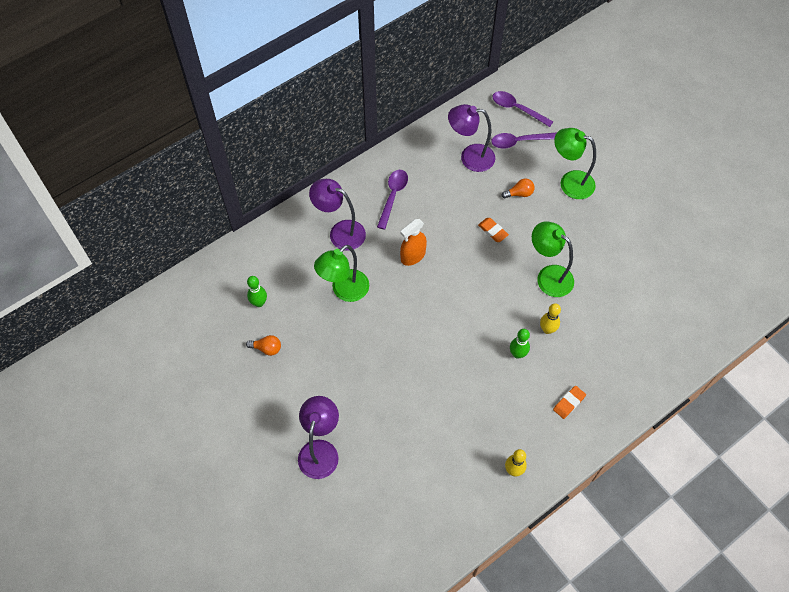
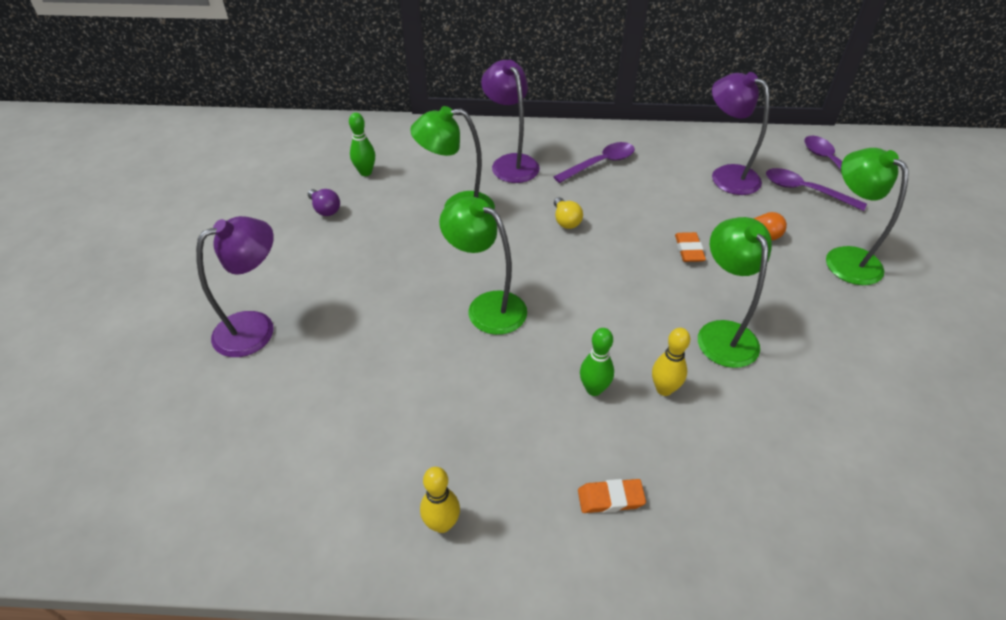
camera: 40 degrees right, 15 degrees down
orange light bulb [246,335,281,356] -> purple light bulb [308,189,340,216]
orange spray bottle [400,219,427,266] -> yellow light bulb [554,197,583,229]
none -> green lamp [439,197,527,335]

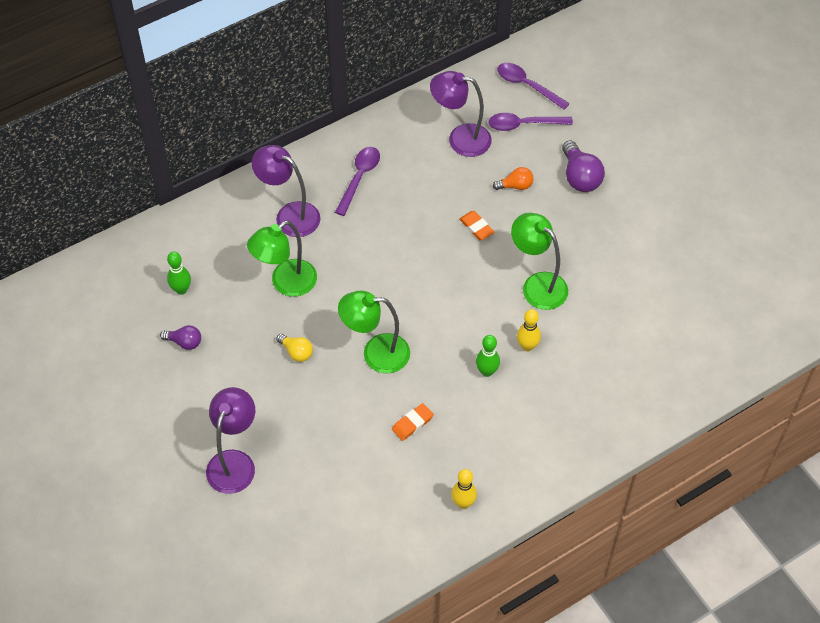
camera: 35 degrees left, 10 degrees up
yellow light bulb [554,197,583,229] -> yellow light bulb moved to [276,334,313,362]
orange eraser [578,479,646,513] -> orange eraser moved to [392,403,434,441]
green lamp [826,148,909,285] -> purple light bulb [562,140,605,192]

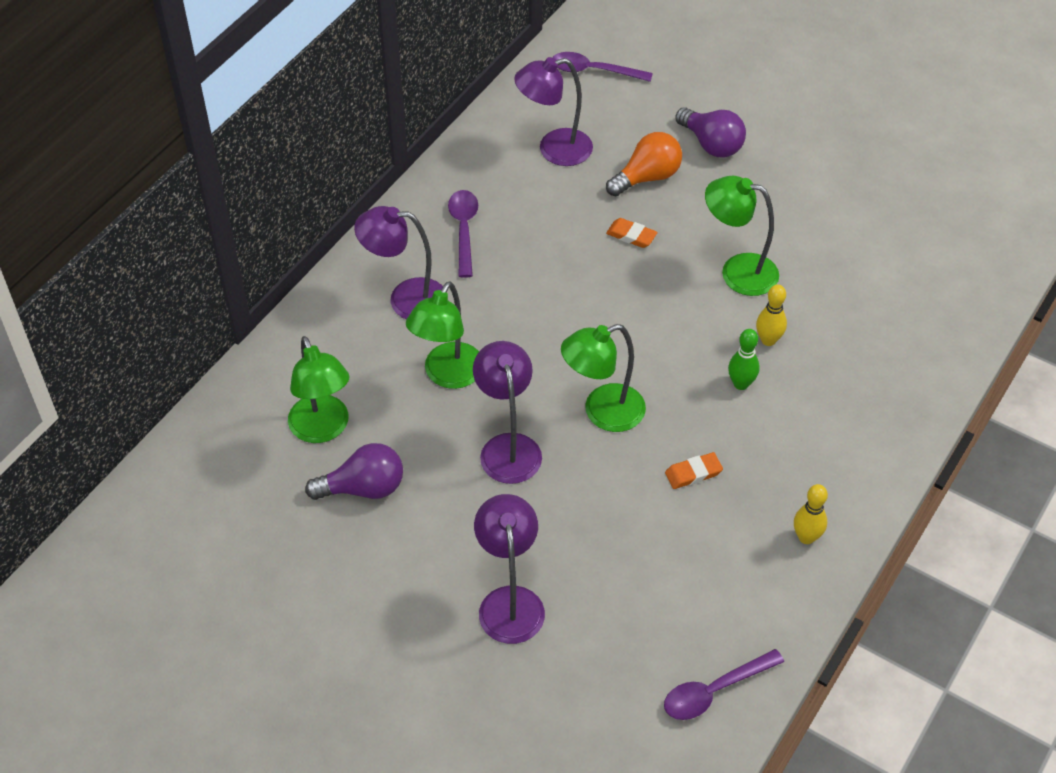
camera: 25 degrees left, 5 degrees down
purple light bulb [160,325,201,350] -> purple light bulb [305,443,403,500], size x1.68
green bowling pin [167,252,191,295] -> green lamp [288,336,349,443]
yellow light bulb [276,334,313,362] -> purple lamp [473,341,542,484]
orange eraser [392,403,434,441] -> orange eraser turned 45 degrees clockwise [665,452,723,489]
purple spoon [488,113,573,131] -> purple spoon moved to [664,649,784,720]
orange light bulb [493,167,534,190] -> orange light bulb [606,132,682,196], size x1.68

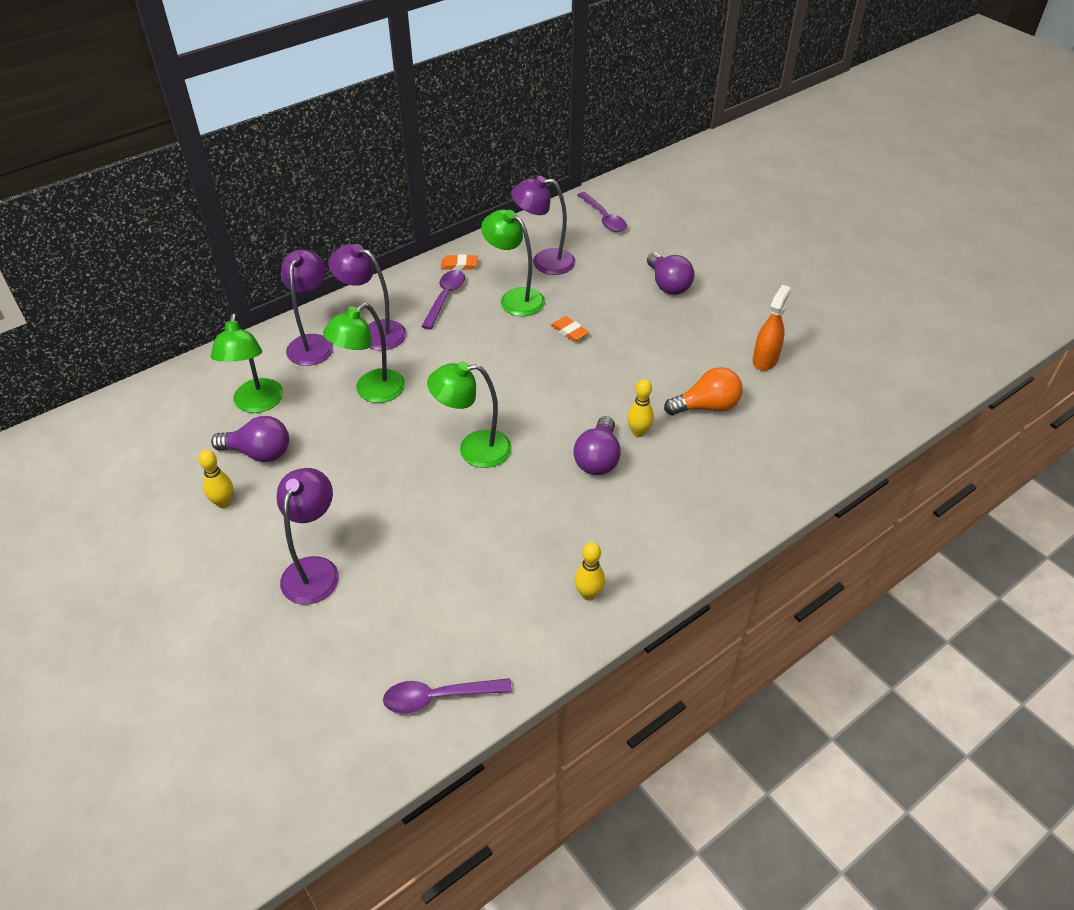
camera: 20 degrees right, 5 degrees down
purple lamp [473,341,542,484] -> purple lamp moved to [281,250,333,366]
purple spoon [552,52,653,82] -> purple spoon turned 150 degrees counterclockwise [578,192,627,232]
orange light bulb [606,132,682,196] -> orange light bulb moved to [664,367,743,415]
orange eraser [665,452,723,489] -> orange eraser moved to [441,254,478,270]
green lamp [705,176,779,296] -> green lamp moved to [481,209,545,316]
green bowling pin [728,329,760,390] -> purple light bulb [573,416,621,475]
none -> yellow bowling pin [198,450,233,508]
none -> orange spray bottle [753,285,791,371]

